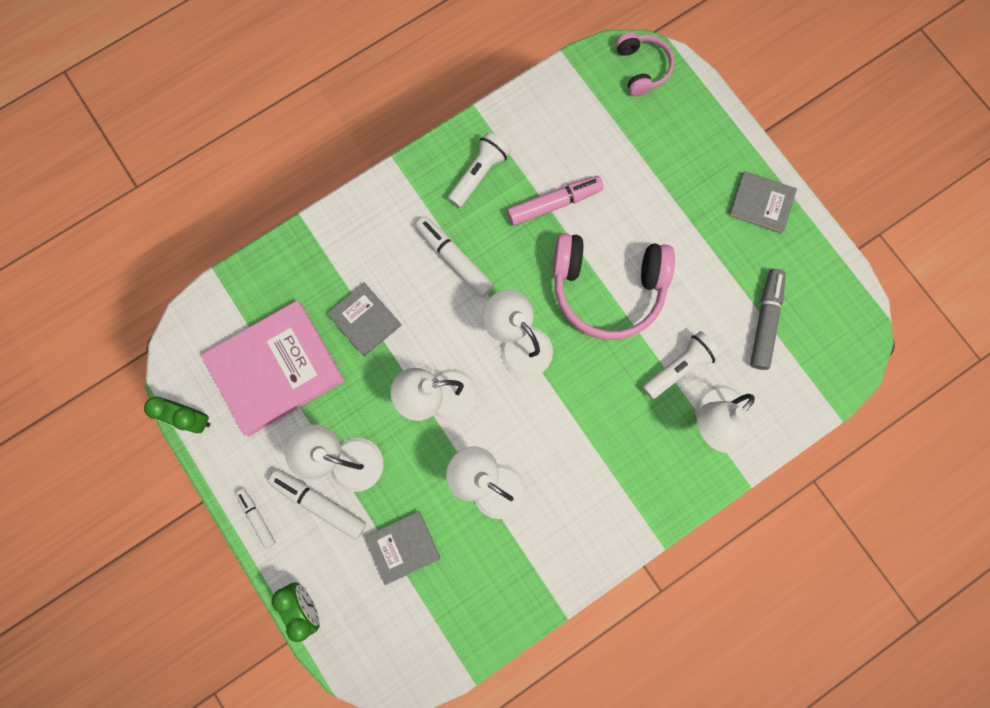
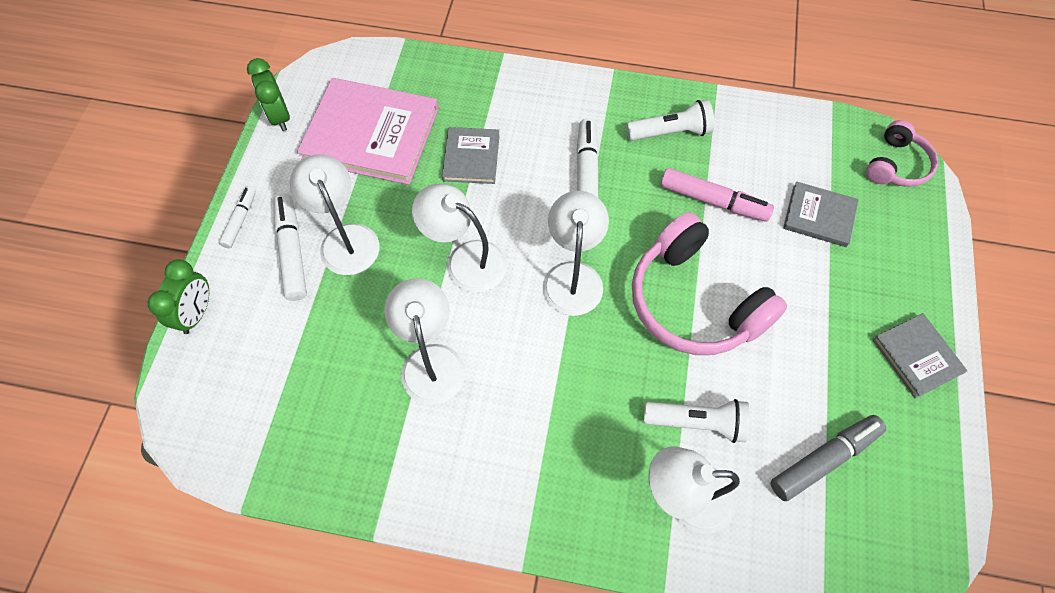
camera: 45 degrees right, 15 degrees down
grey book [364,511,440,585] -> grey book moved to [783,181,859,247]

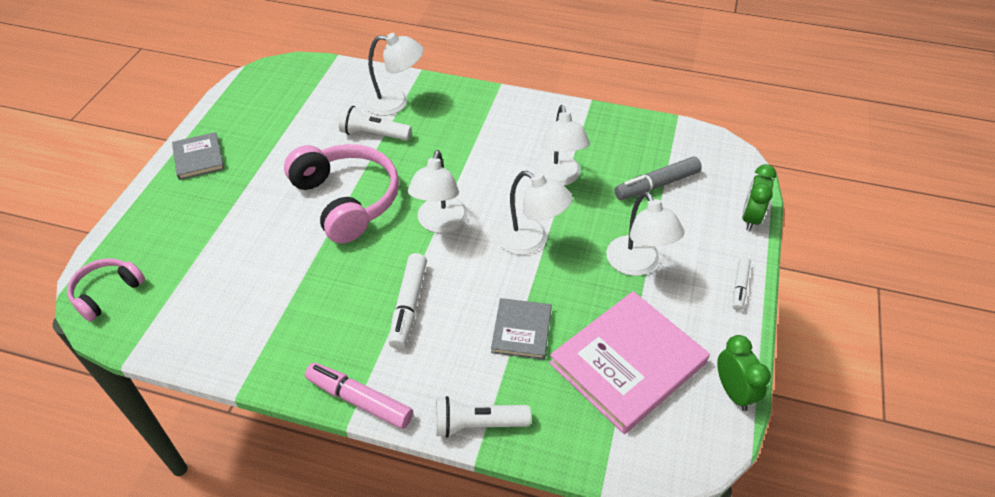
camera: 175 degrees left, 15 degrees down
white marker [274,194,307,301] -> none
pink book [297,78,439,185] -> pink book turned 60 degrees counterclockwise [549,291,710,434]
white flashlight [626,100,714,141] -> white flashlight moved to [435,396,531,438]
pink marker [660,168,774,222] -> pink marker moved to [305,363,413,429]
grey marker [770,415,886,501] -> grey marker moved to [615,156,702,200]
grey book [783,181,859,247] -> none

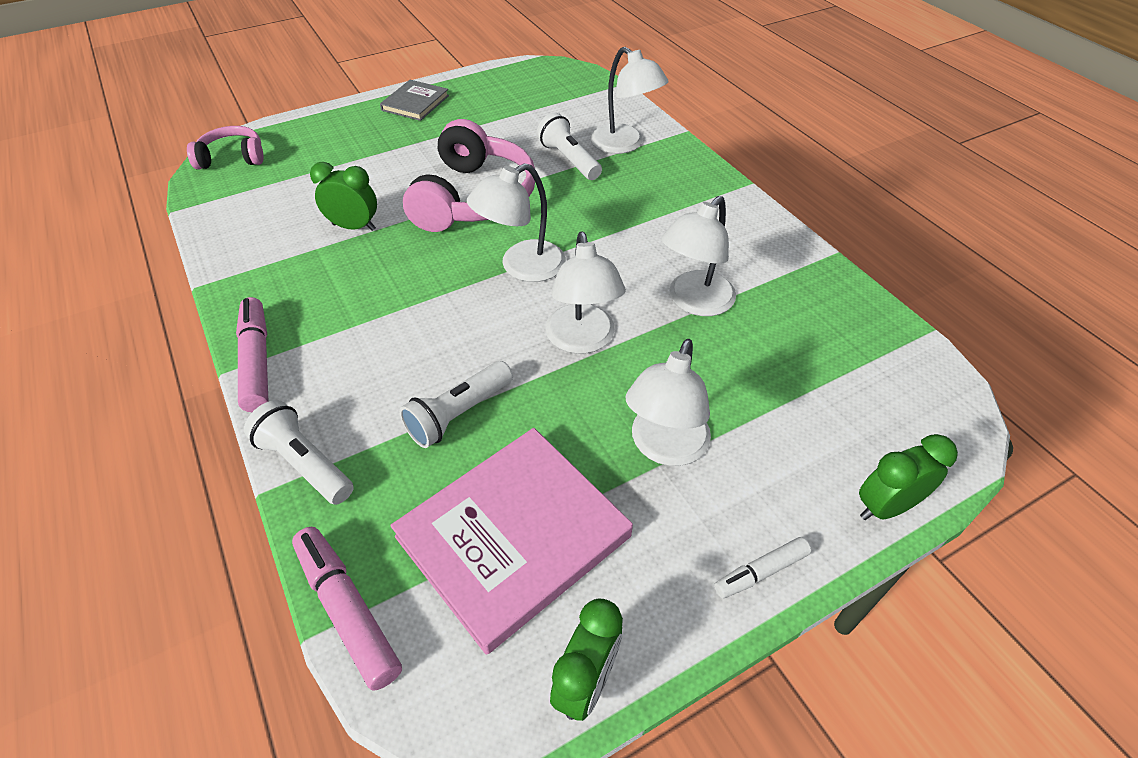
camera: 45 degrees right, 0 degrees up
white marker [389,253,427,349] -> none
grey book [491,298,552,360] -> white flashlight [399,361,513,448]
pink book [549,291,710,434] -> pink book turned 45 degrees counterclockwise [390,428,633,655]
grey marker [615,156,702,200] -> none
none -> pink marker [292,527,402,691]
none -> green clock [310,162,377,231]

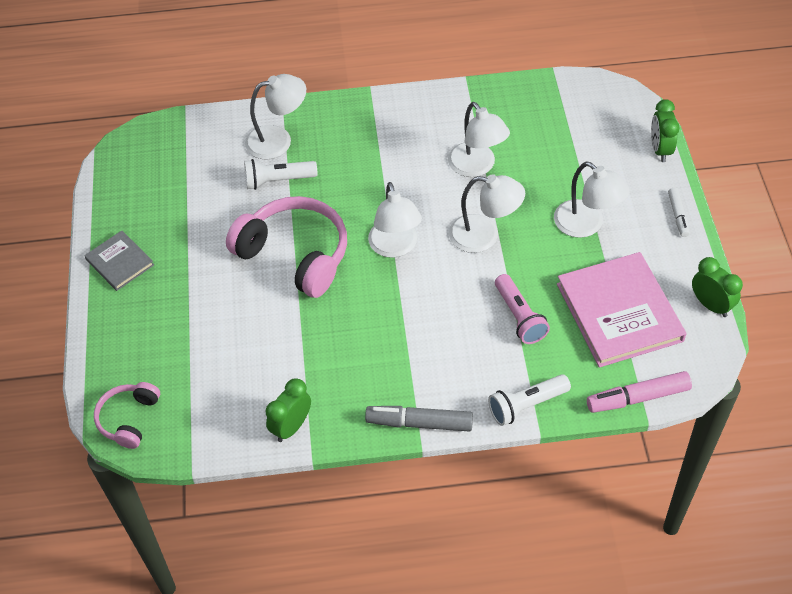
camera: 65 degrees left, 5 degrees up
pink marker [236,297,268,412] -> grey marker [365,406,473,432]
green clock [310,162,377,231] -> green clock moved to [266,379,311,442]
white flashlight [399,361,513,448] -> pink flashlight [495,274,550,344]

